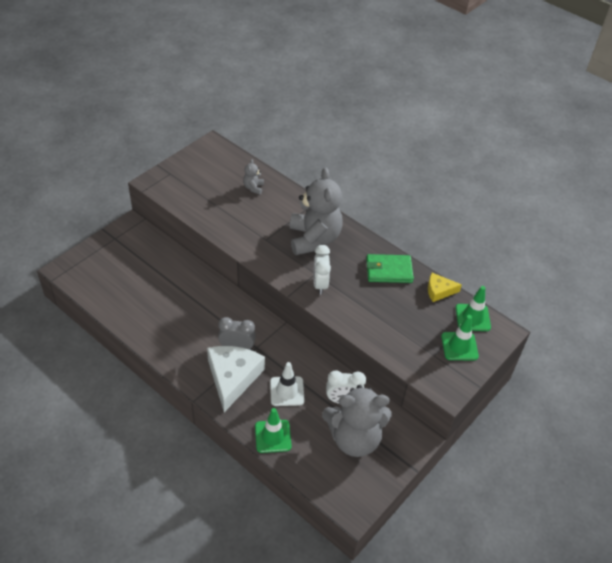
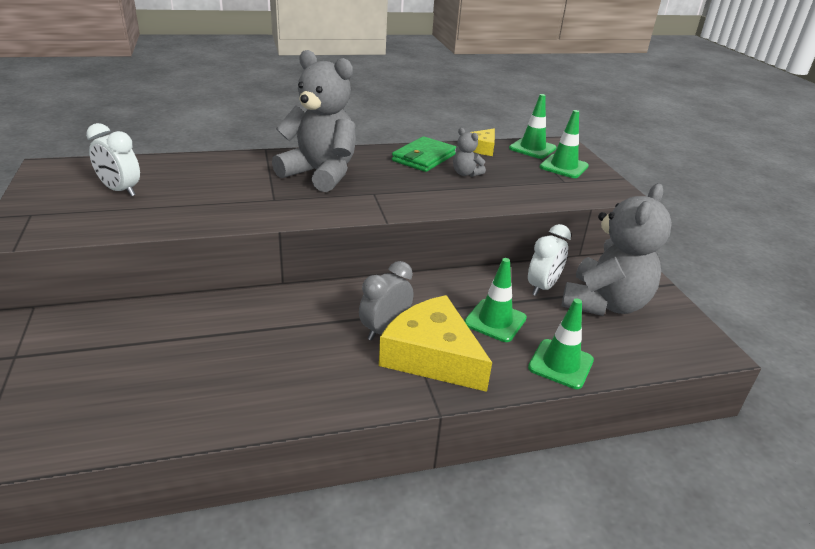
camera: 55 degrees left, 15 degrees down
white cheese [207,346,265,412] -> yellow cheese [379,295,492,392]
grey teddy bear [243,159,264,195] -> grey teddy bear moved to [453,128,486,177]
white traffic cone [270,362,305,406] -> green traffic cone [464,258,527,342]
white clock [313,245,331,295] -> white clock moved to [86,123,140,197]

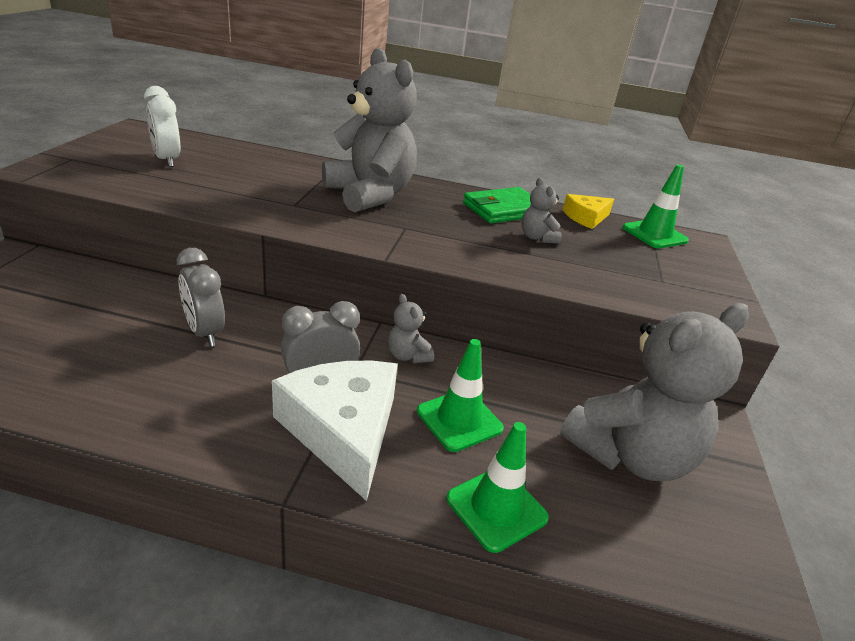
camera: 25 degrees right, 0 degrees up
yellow cheese [379,295,492,392] -> white cheese [272,361,398,501]
white clock [528,224,571,296] -> none
green traffic cone [540,110,589,178] -> none
none -> grey clock [177,248,225,347]
none -> grey teddy bear [388,294,434,363]

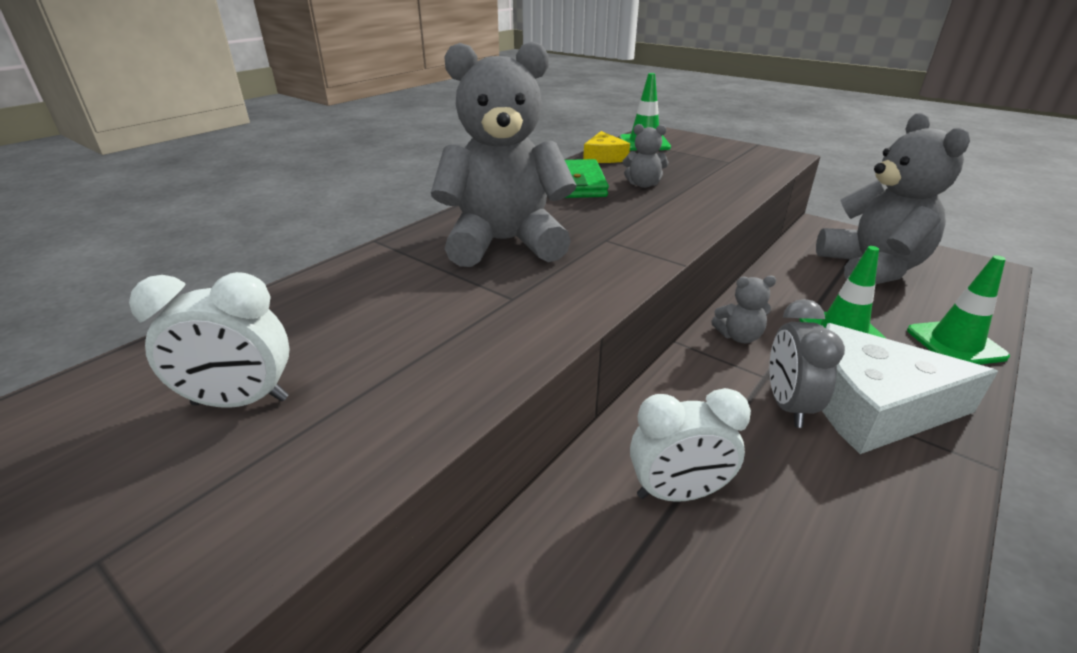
camera: 60 degrees left, 0 degrees up
grey clock [177,248,225,347] -> white clock [630,388,751,502]

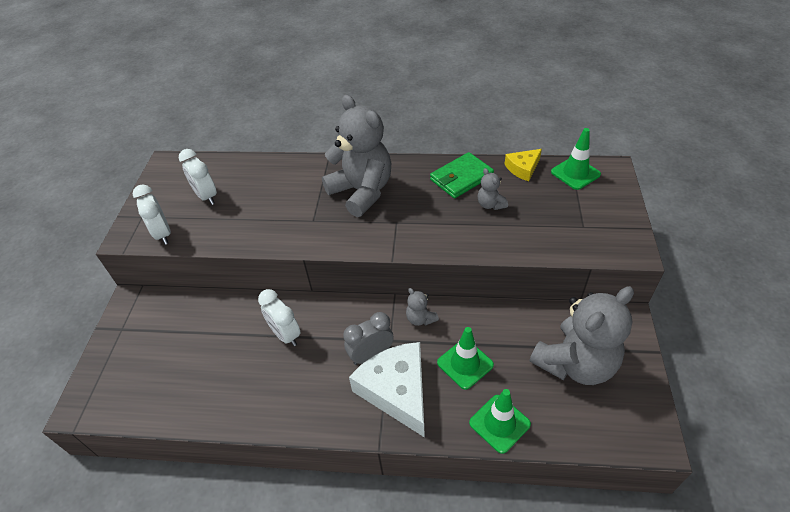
camera: 60 degrees right, 15 degrees up
none -> white clock [133,185,171,245]

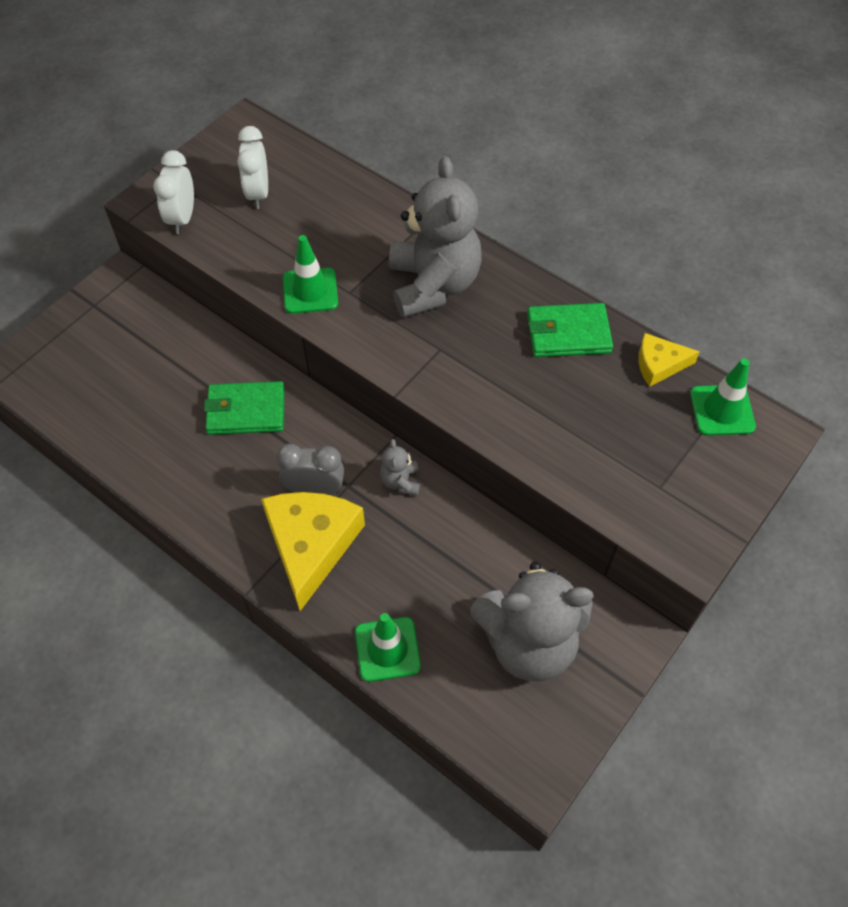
camera: 30 degrees right, 10 degrees up
white clock [258,289,300,346] -> green wallet [204,381,285,435]
white cheese [349,342,425,438] -> yellow cheese [261,492,365,611]
green traffic cone [437,327,494,390] -> green traffic cone moved to [283,235,338,314]
grey teddy bear [478,168,508,210] -> none

